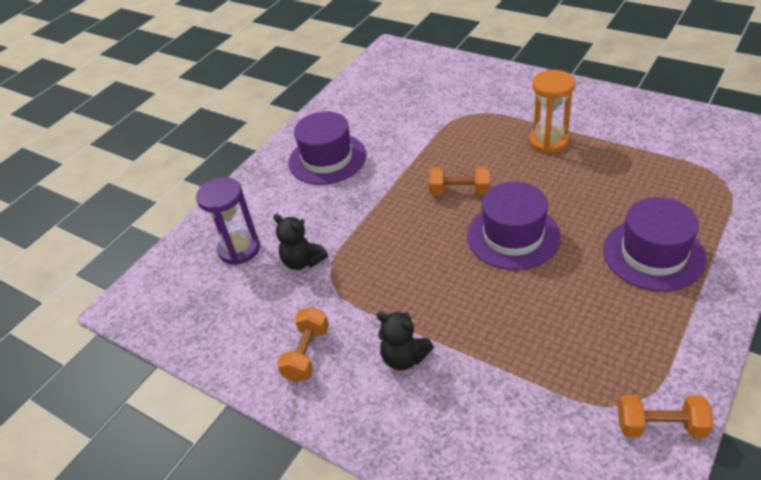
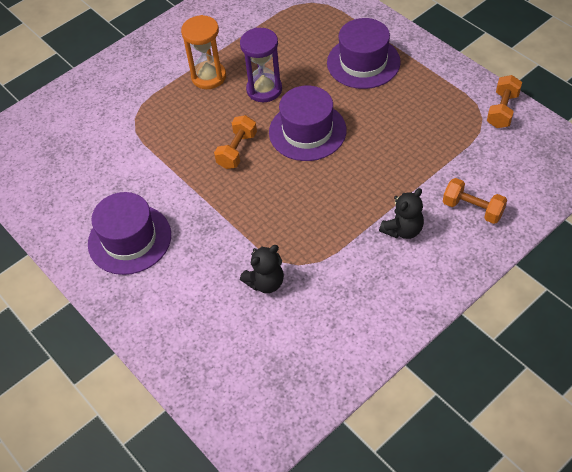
camera: 75 degrees left, 10 degrees up
purple hourglass [196,177,260,265] -> purple hourglass moved to [240,28,282,102]
orange dumbbell [277,307,329,382] -> orange dumbbell moved to [443,178,507,224]

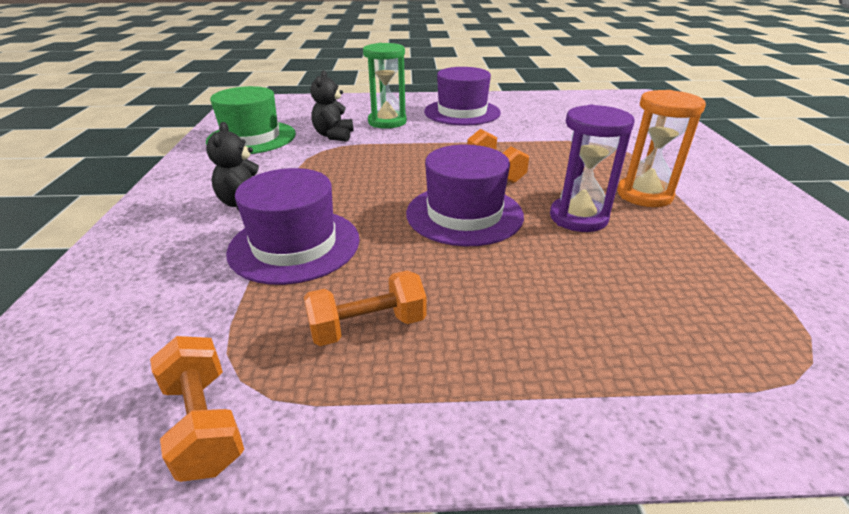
camera: 125 degrees right, 20 degrees down
purple hat [327,18,401,89] -> purple hat moved to [226,168,360,285]
orange dumbbell [443,178,507,224] -> orange dumbbell moved to [304,271,427,346]
none -> green hat [206,86,296,154]
none -> green hourglass [363,43,407,129]

